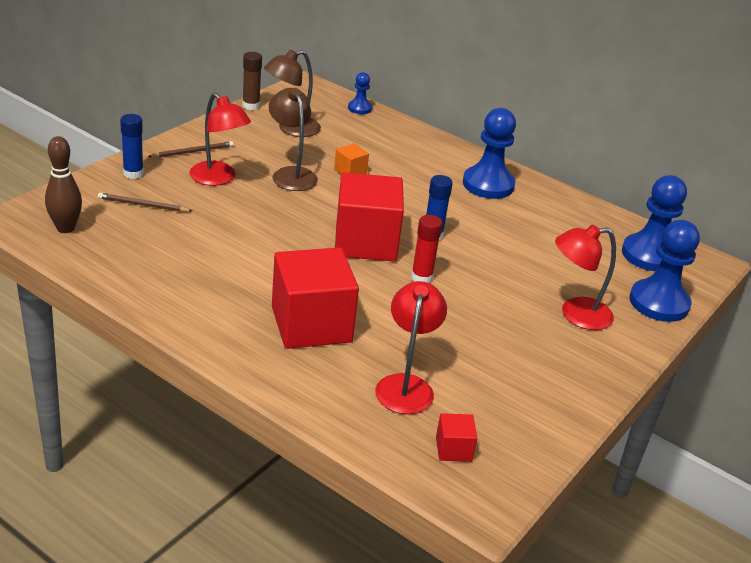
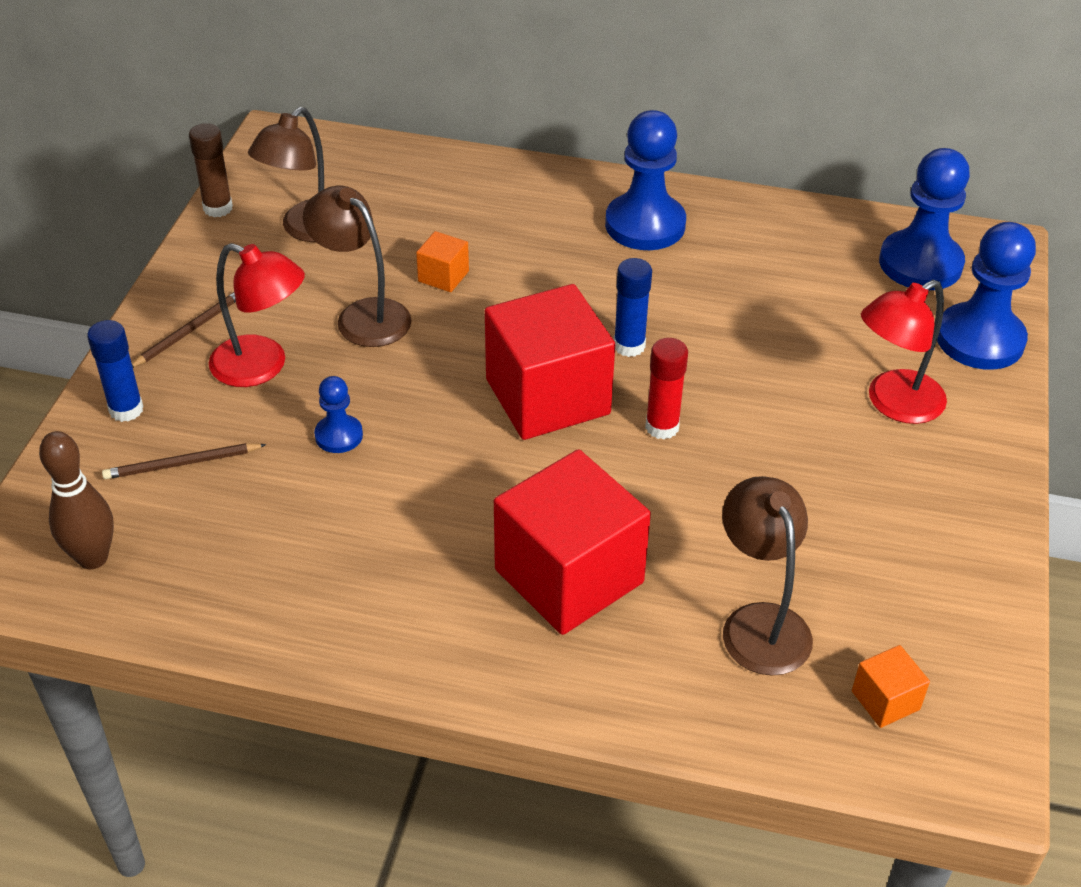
camera: 20 degrees left, 10 degrees up
blue pawn [348,72,372,114] -> blue pawn moved to [314,376,363,453]
red lamp [375,281,447,414] -> brown lamp [722,476,813,675]
red cube [436,413,477,462] -> orange cube [852,645,930,728]

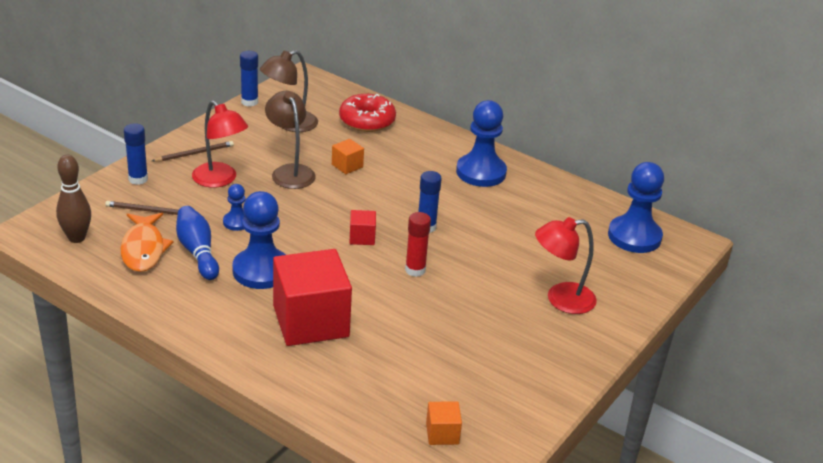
camera: 20 degrees right, 10 degrees down
brown glue stick [189,123,233,217] -> blue glue stick [240,51,258,107]
red cube [485,284,615,440] -> red cube [350,210,376,245], size x0.43
brown lamp [722,476,813,675] -> none
blue pawn [937,222,1036,370] -> blue pawn moved to [232,191,286,289]
none -> orange fish [120,213,173,272]
none -> blue bowling pin [176,206,219,280]
none -> red donut [339,94,396,132]

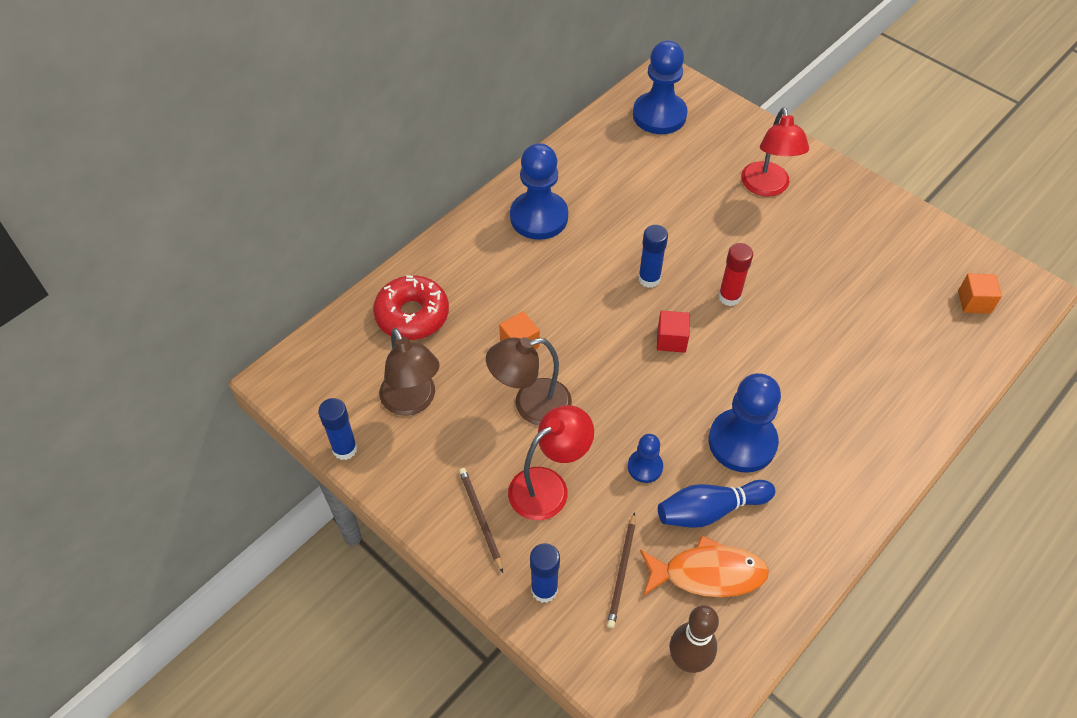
camera: 80 degrees left, 20 degrees up
red cube [273,249,352,346] -> none

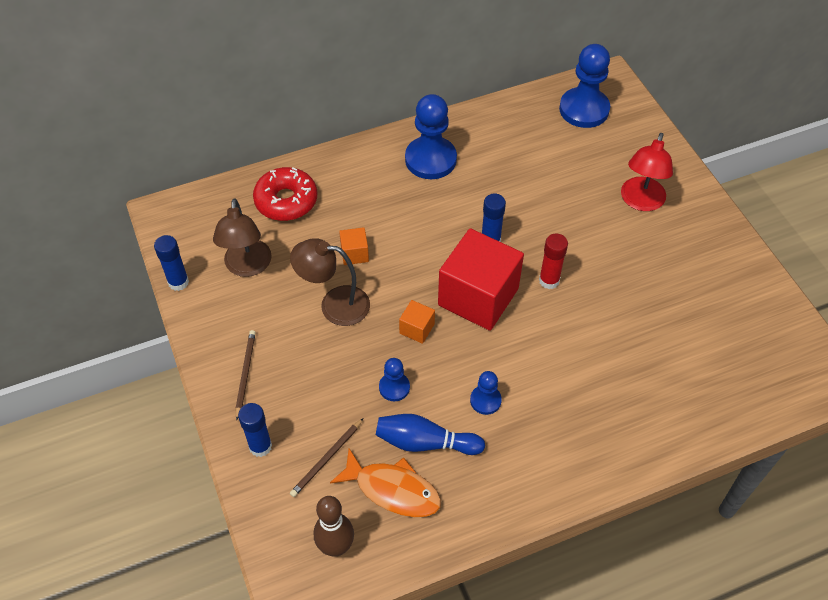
camera: 25 degrees right, 0 degrees up
red lamp [508,405,594,520] -> none
red cube [657,311,690,353] -> red cube [438,228,524,331], size x2.33
blue pawn [709,373,781,473] -> blue pawn [470,371,502,415], size x0.51
orange cube [958,273,1002,314] -> orange cube moved to [399,300,435,344]

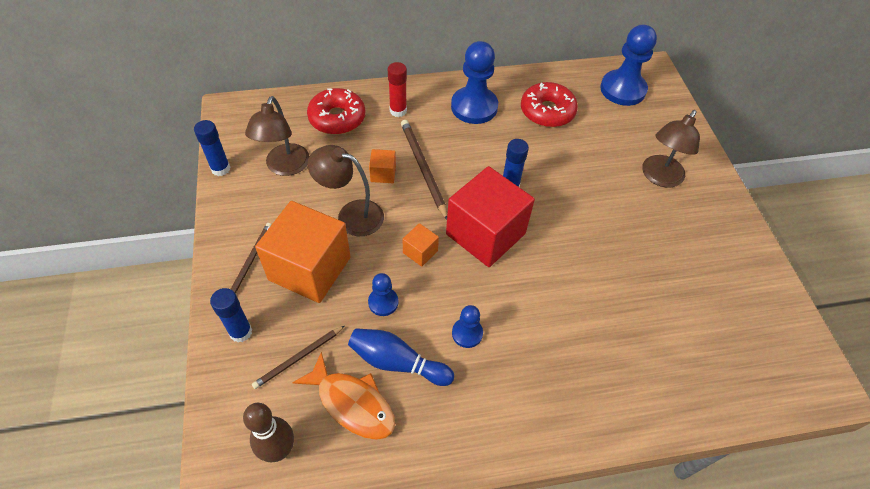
camera: 10 degrees right, 0 degrees up
red glue stick [539,234,568,289] -> red glue stick moved to [388,62,407,117]
red lamp [621,133,673,211] -> brown lamp [642,110,700,188]
none -> orange cube [255,201,351,303]
none -> brown pencil [401,120,447,220]
none -> red donut [521,82,578,127]

